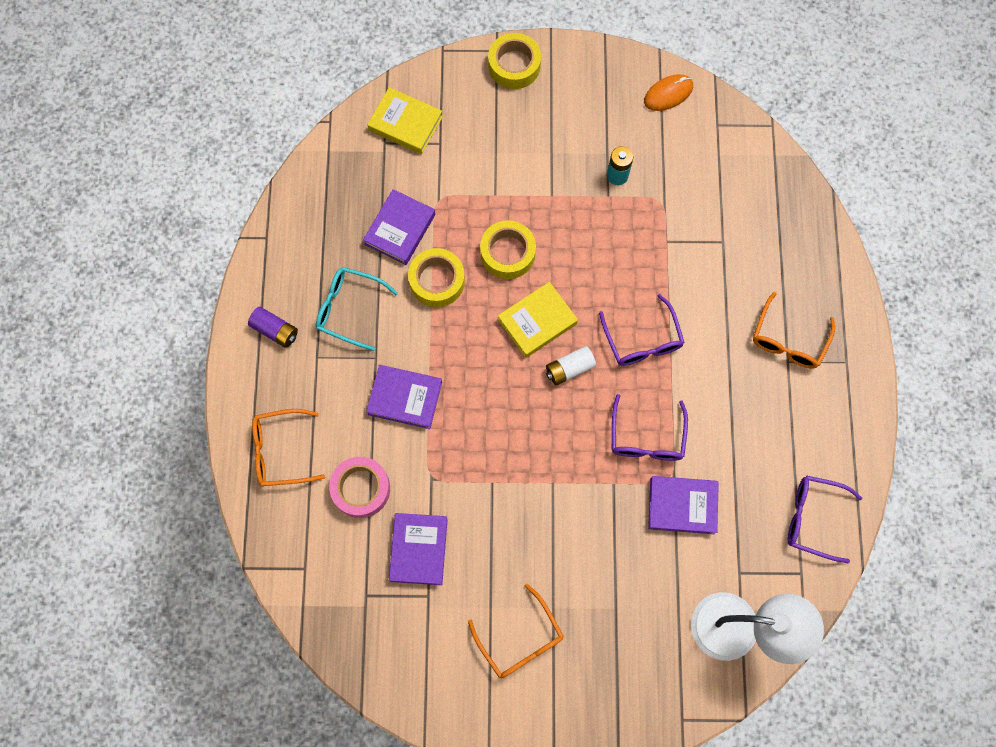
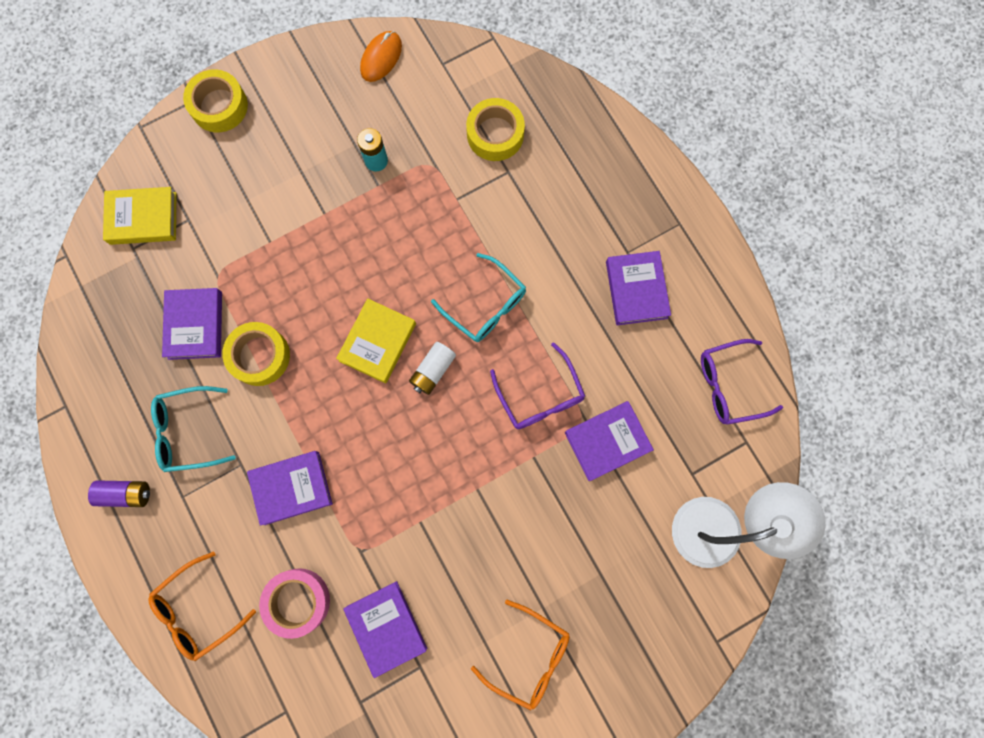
camera: 30 degrees left, 5 degrees up
yellow tape [480,220,536,279] -> yellow tape moved to [466,98,525,161]
purple glasses [599,294,685,366] -> turquoise glasses [431,253,526,342]
orange glasses [753,292,835,369] -> none
none -> purple book [606,251,671,325]

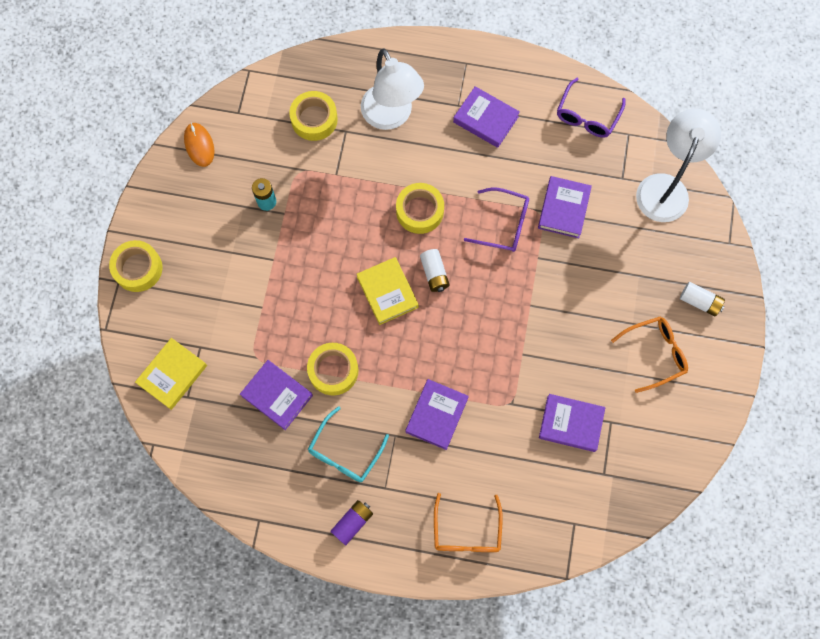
camera: 50 degrees left, 5 degrees down
pink tape [259,568,330,639] -> none
turquoise glasses [431,253,526,342] -> yellow tape [396,183,444,234]
none -> white lamp [361,49,424,130]
none -> white battery [680,282,725,316]

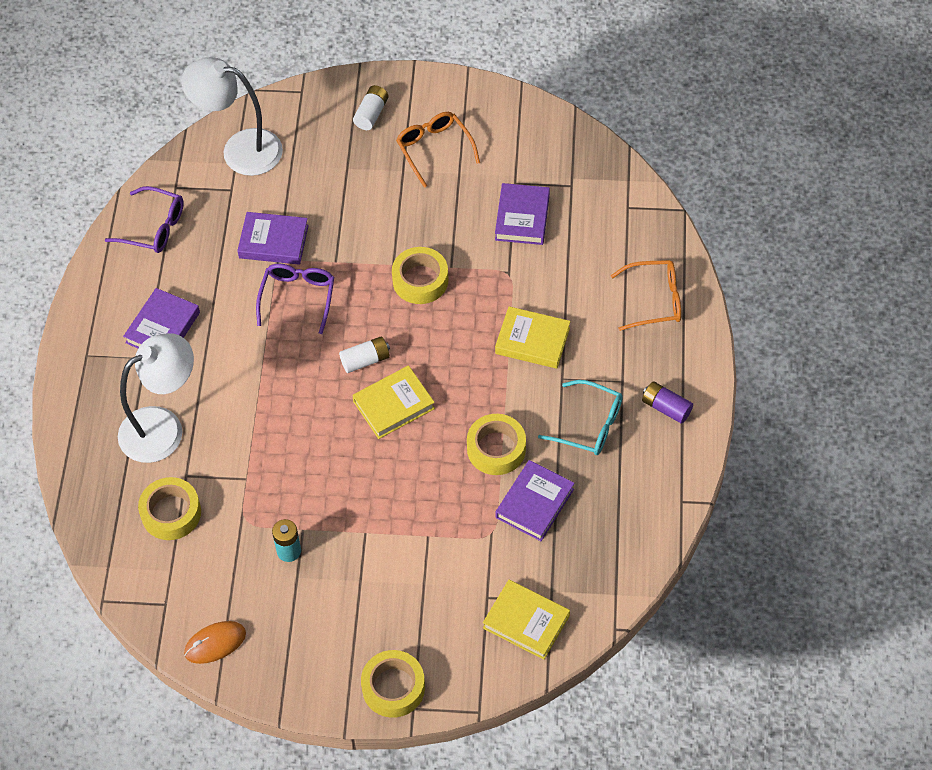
camera: 95 degrees left, 15 degrees down
yellow tape [396,183,444,234] -> yellow tape moved to [392,247,448,304]
purple book [405,379,469,450] -> yellow book [495,306,571,369]

